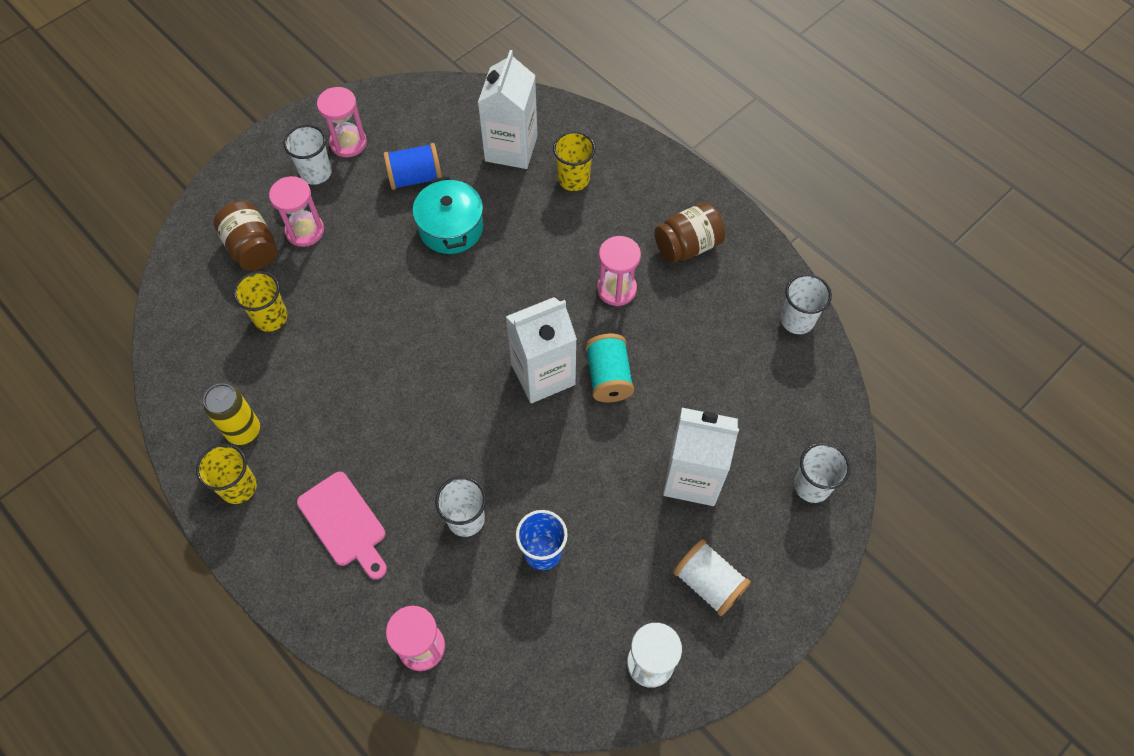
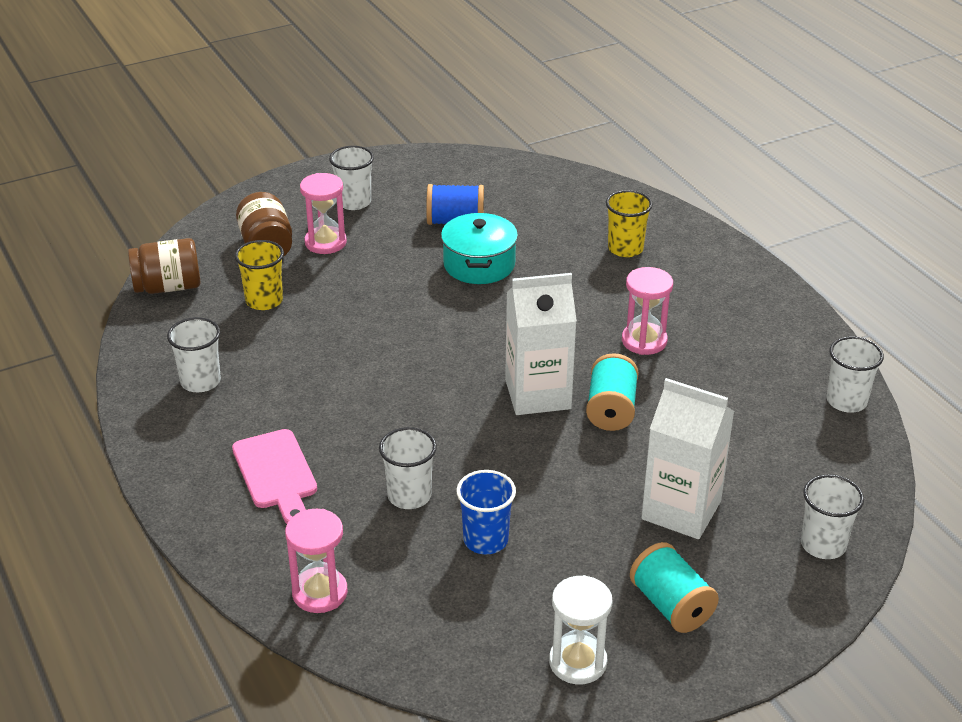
camera: 15 degrees right, 25 degrees down
yellow cup [196,443,257,504] -> none
yellow can [203,383,260,445] -> white cup [167,317,221,392]
pink hourglass [317,87,367,157] -> none
white carton [478,50,538,169] -> none
brown jar [654,202,725,263] -> brown jar moved to [128,238,201,294]
white spool [673,539,751,616] -> turquoise spool [630,542,719,633]

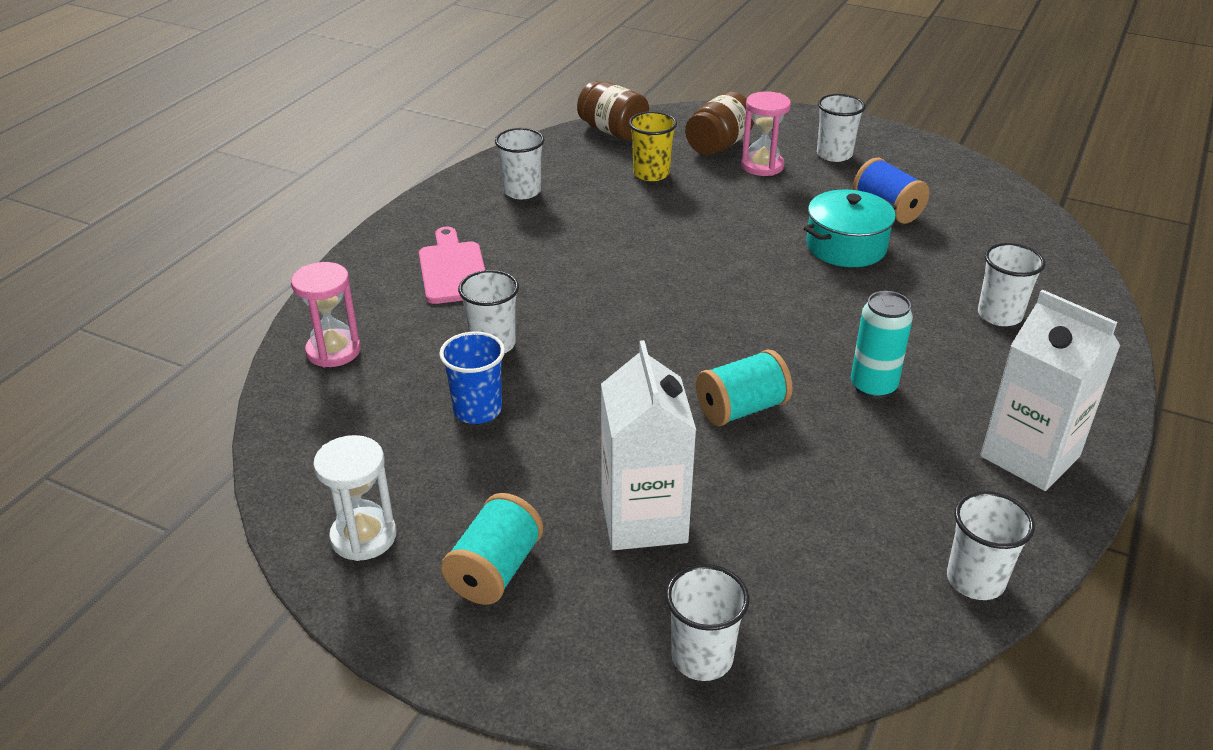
camera: 55 degrees right, 0 degrees up
pink cutting board [232,429,317,524] -> pink cutting board turned 135 degrees clockwise [419,227,485,304]
white carton [505,273,577,415] -> white carton moved to [980,289,1120,491]
yellow cup [606,190,653,257] -> white cup [978,243,1045,326]
pink hourglass [622,267,673,355] -> turquoise can [851,291,913,399]

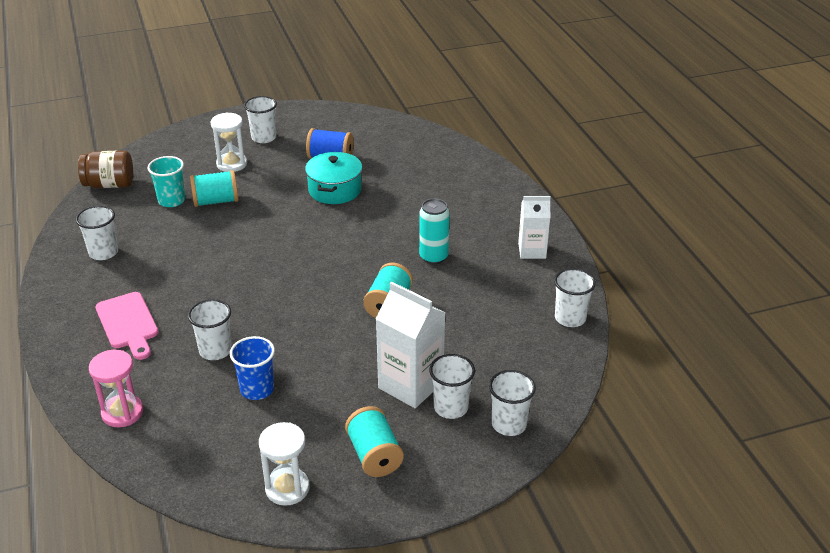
camera: 45 degrees left, 0 degrees up
pink cutting board [419,227,485,304] -> pink cutting board turned 150 degrees counterclockwise [95,292,158,360]
yellow cup [629,111,677,181] -> turquoise cup [147,156,185,207]
brown jar [685,92,754,155] -> none
pink hourglass [741,91,791,176] -> white hourglass [211,112,247,172]
white cup [978,243,1045,326] -> white cup moved to [429,354,475,419]
white carton [980,289,1120,491] -> white carton [518,196,550,259], size x0.64
none -> turquoise spool [190,170,239,207]

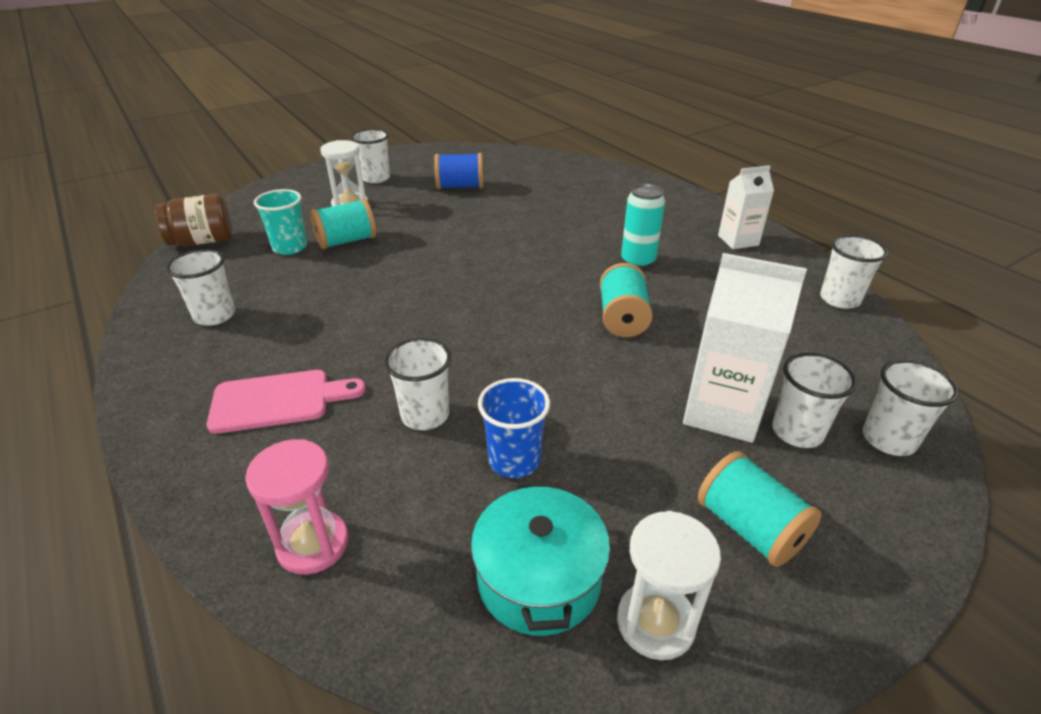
camera: 15 degrees left, 0 degrees up
pink cutting board [95,292,158,360] -> pink cutting board turned 60 degrees counterclockwise [207,370,366,434]
turquoise pot [305,152,362,204] -> turquoise pot moved to [471,481,610,636]

